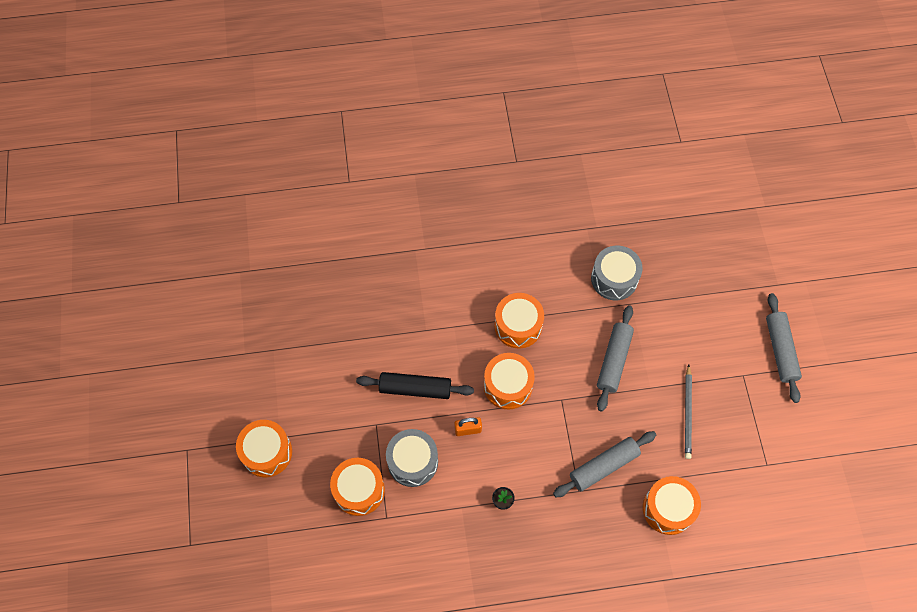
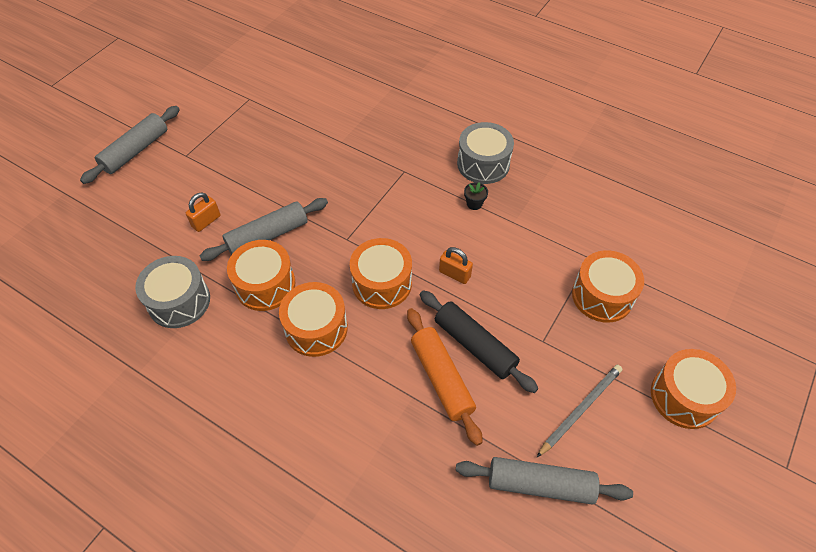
camera: 140 degrees left, 10 degrees down
grey drum [386,429,438,487] -> grey drum moved to [457,122,514,184]
grey rolling pin [553,431,656,497] -> grey rolling pin moved to [456,457,633,505]
orange drum [643,476,701,535] -> orange drum moved to [227,240,295,311]
grey pencil [685,364,692,459] -> grey pencil moved to [537,365,622,457]
none -> orange padlock [186,193,220,232]
none -> orange rolling pin [407,308,482,446]

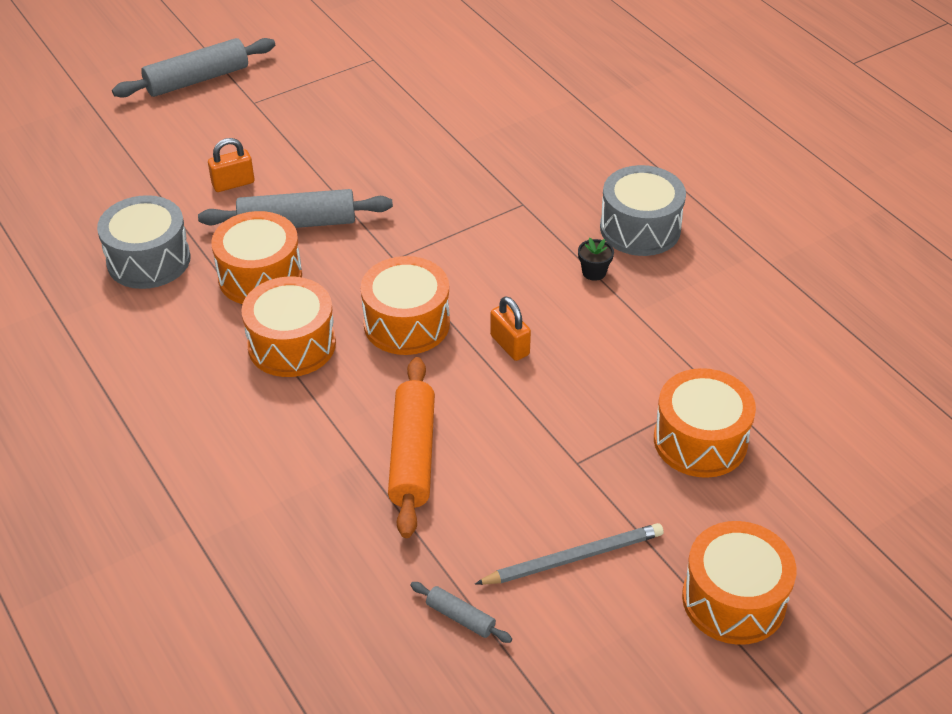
camera: 25 degrees right, 10 degrees down
black rolling pin [420,290,538,393] -> none
grey rolling pin [456,457,633,505] -> grey rolling pin [410,582,512,643], size x0.48

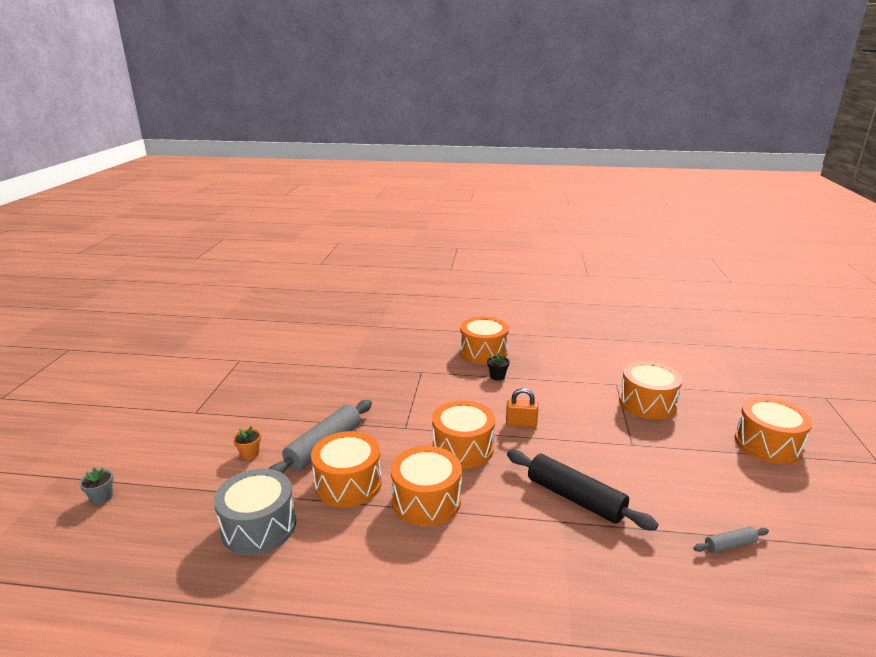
camera: 50 degrees left, 20 degrees down
grey rolling pin [112,38,275,98] -> none
orange padlock [208,138,254,192] -> orange flower pot [233,426,261,460]
orange rolling pin [388,357,435,538] -> black rolling pin [507,450,658,531]
grey pencil [475,523,663,585] -> none
grey drum [600,165,686,256] -> orange drum [460,317,509,364]
none -> grey flower pot [79,468,113,505]

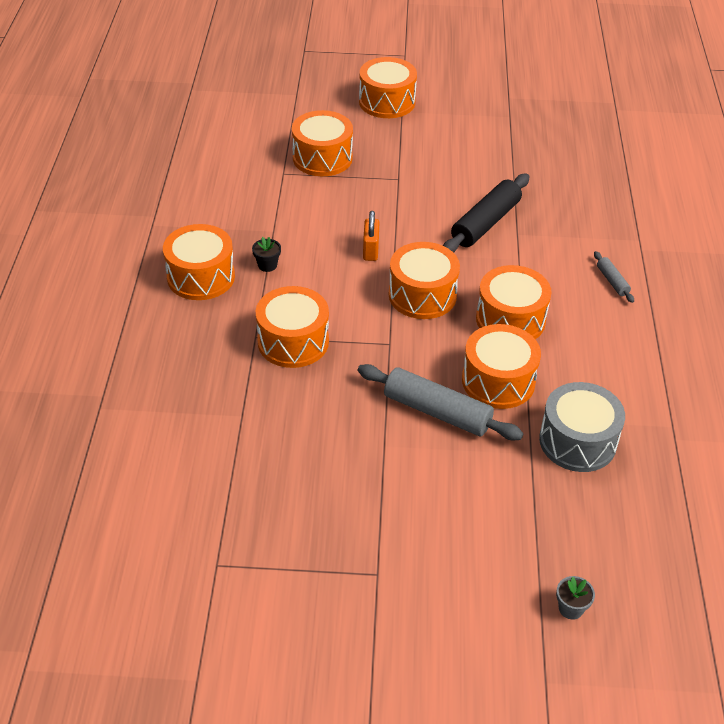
camera: 95 degrees left, 20 degrees up
orange flower pot [233,426,261,460] -> none
grey rolling pin [694,526,769,553] -> grey rolling pin moved to [594,251,634,303]
none -> orange drum [256,286,329,368]

